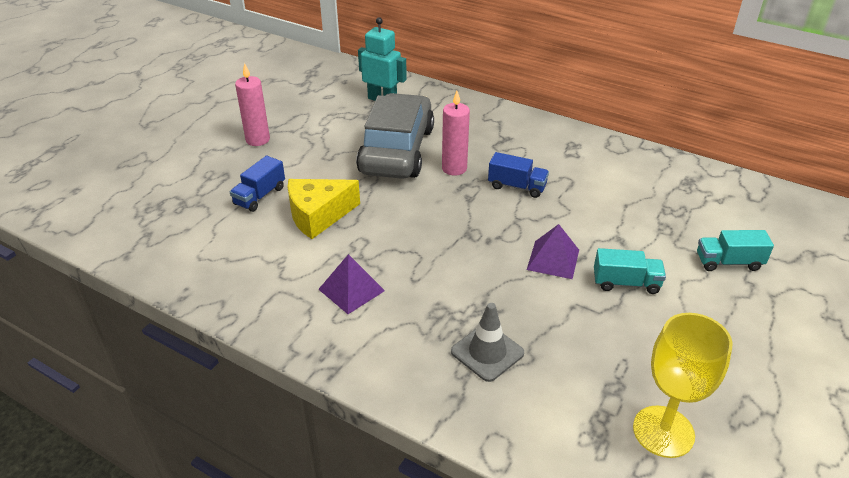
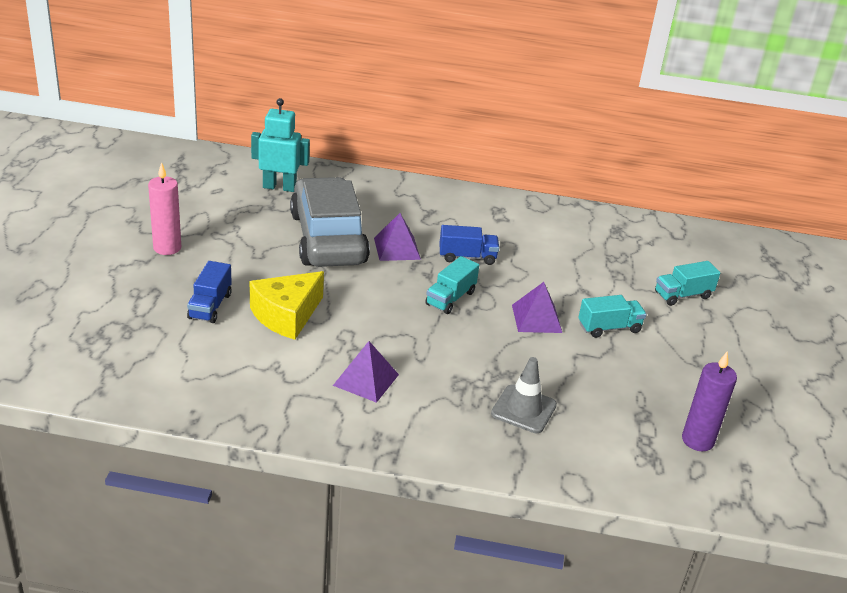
camera: 25 degrees left, 5 degrees down
pink candle [442,91,470,176] -> purple pyramid [374,213,421,261]
yellow goblet [633,313,733,458] -> purple candle [682,351,737,451]
none -> turquoise truck [425,256,479,314]

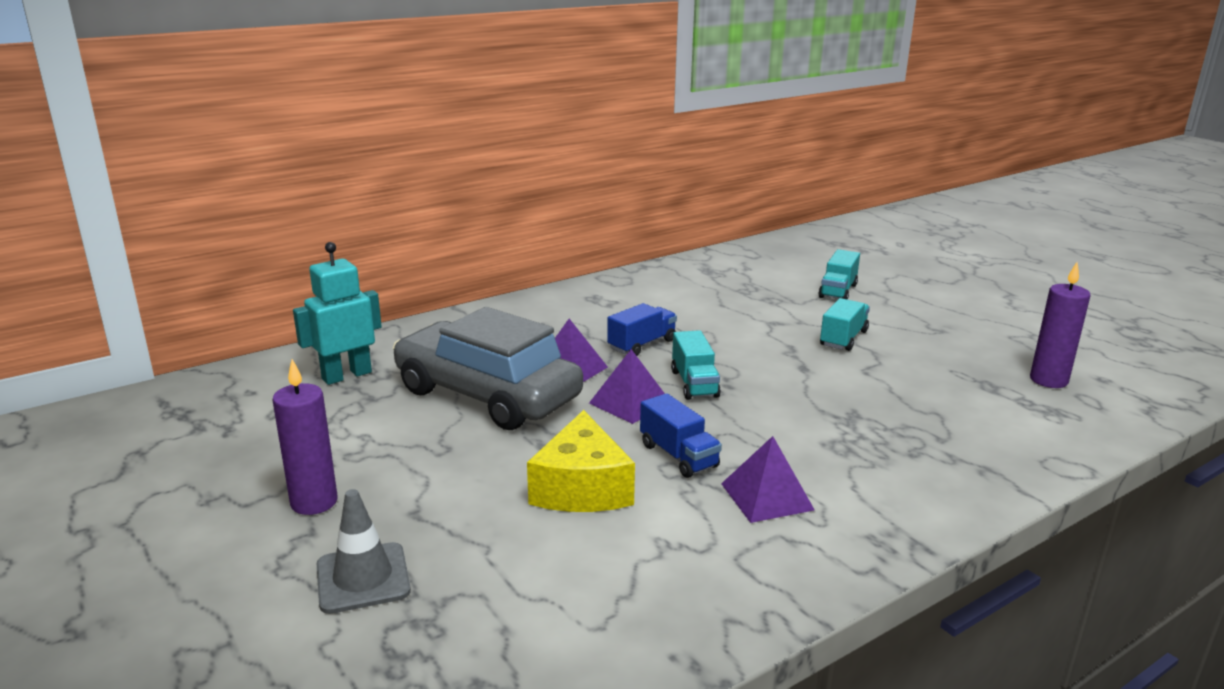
camera: 40 degrees left, 10 degrees down
pink candle [148,162,181,255] -> purple candle [272,359,338,515]
blue truck [187,261,232,323] -> blue truck moved to [640,393,722,478]
grey traffic cone [491,357,557,433] -> grey traffic cone moved to [317,489,411,614]
purple pyramid [512,282,562,333] -> purple pyramid moved to [589,349,665,424]

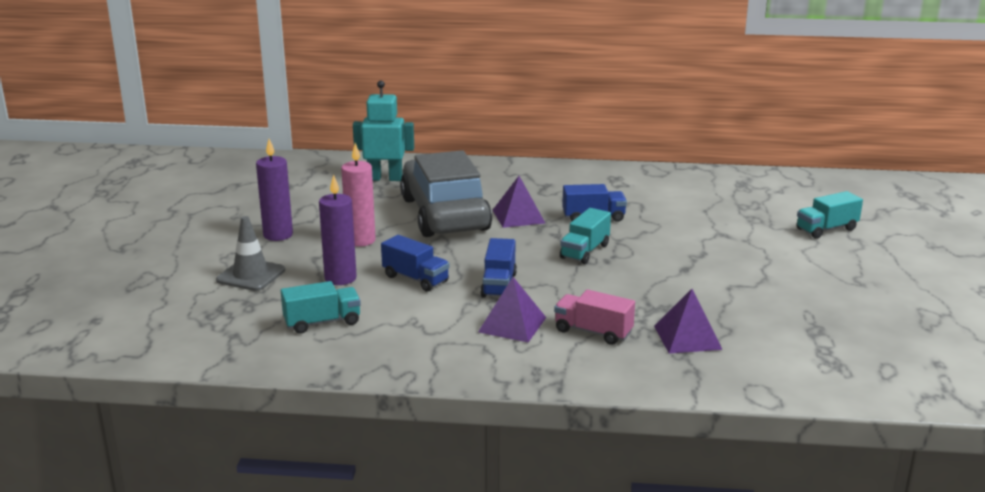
camera: 40 degrees right, 0 degrees up
yellow cheese [527,410,635,512] -> blue truck [381,235,449,292]
purple pyramid [589,349,665,424] -> purple pyramid moved to [654,289,723,354]
turquoise truck [820,298,870,351] -> turquoise truck moved to [281,281,361,334]
purple candle [1030,262,1090,388] -> purple candle moved to [319,175,357,285]
none -> pink candle [341,143,376,247]
none -> pink truck [554,289,635,345]

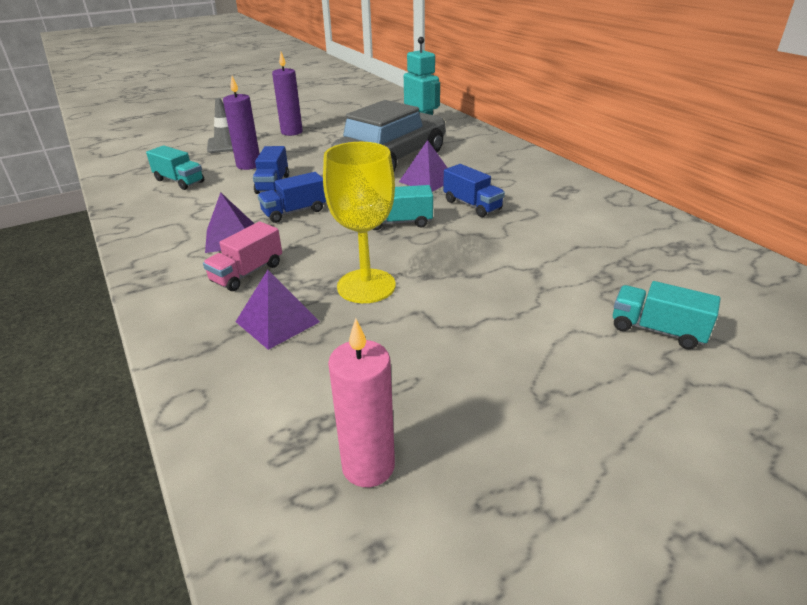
camera: 55 degrees right, 10 degrees up
pink candle [341,143,376,247] -> pink candle moved to [328,318,395,487]
pink truck [554,289,635,345] -> pink truck turned 135 degrees counterclockwise [203,222,282,291]
none -> yellow goblet [323,142,396,303]

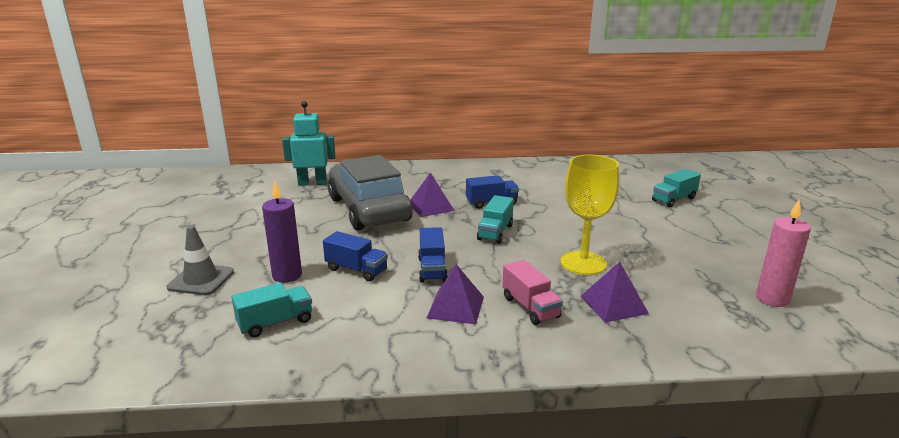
camera: 65 degrees left, 10 degrees down
purple candle [272,52,303,136] -> none

